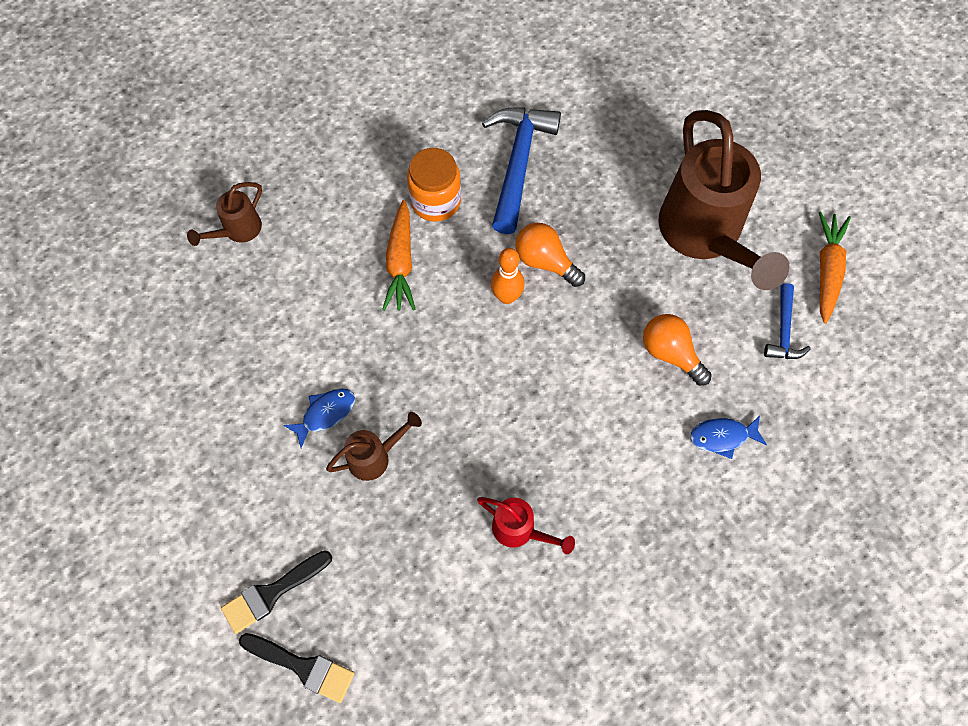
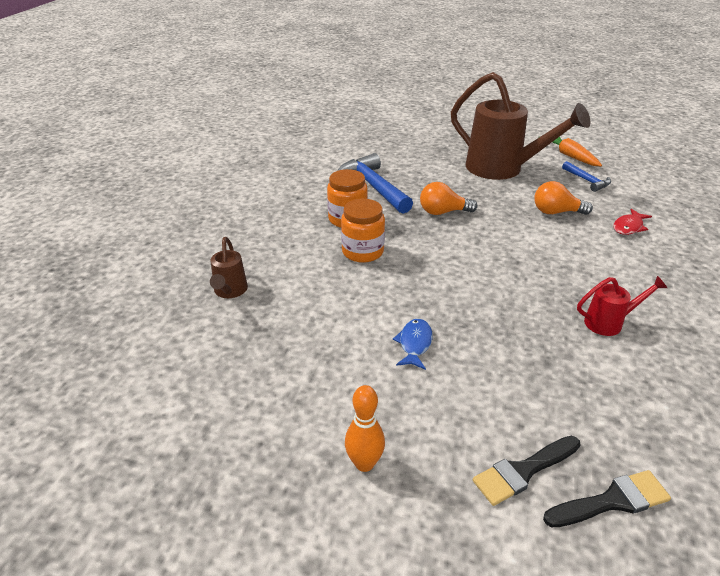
camera: 40 degrees left, 30 degrees down
black brush [221,550,332,634] -> black brush turned 45 degrees clockwise [473,436,580,506]
brown watering can [326,412,422,481] -> none
orange carrot [382,200,416,311] -> orange jar [341,199,385,263]
orange bowling pin [491,248,525,304] -> orange bowling pin moved to [345,385,385,472]
blue fish [690,416,767,459] -> red fish [613,209,652,235]

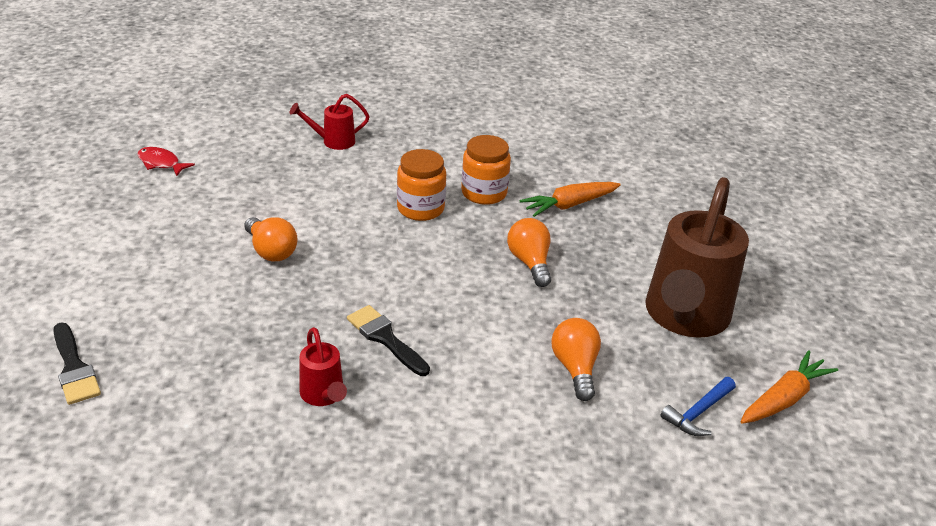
camera: 75 degrees right, 0 degrees up
brown watering can [210,237,248,298] -> red watering can [289,94,370,150]
blue hammer [337,153,413,214] -> orange carrot [520,182,621,217]
orange bowling pin [345,385,385,472] -> none
blue fish [393,319,433,370] -> orange light bulb [244,217,298,261]
black brush [473,436,580,506] -> black brush moved to [347,305,430,376]
red fish [613,209,652,235] -> red fish moved to [137,147,195,176]

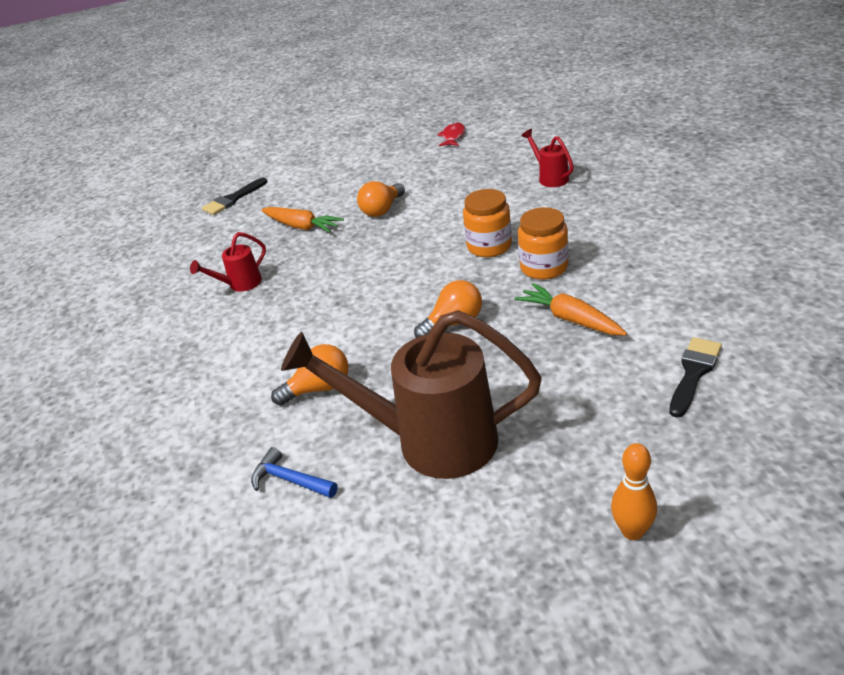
camera: 80 degrees right, 0 degrees up
black brush [347,305,430,376] -> black brush moved to [669,337,722,418]
orange carrot [740,350,838,424] -> orange carrot moved to [261,207,344,233]
none -> orange bowling pin [611,443,657,540]

